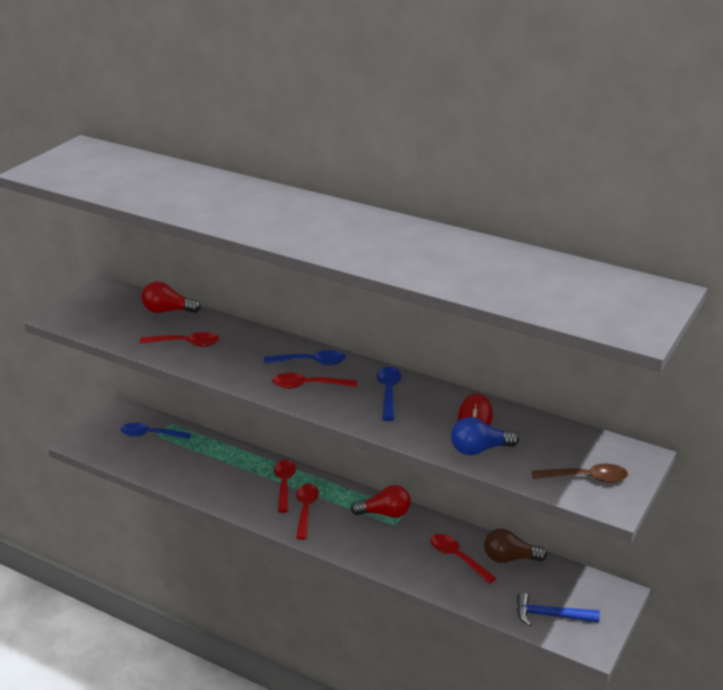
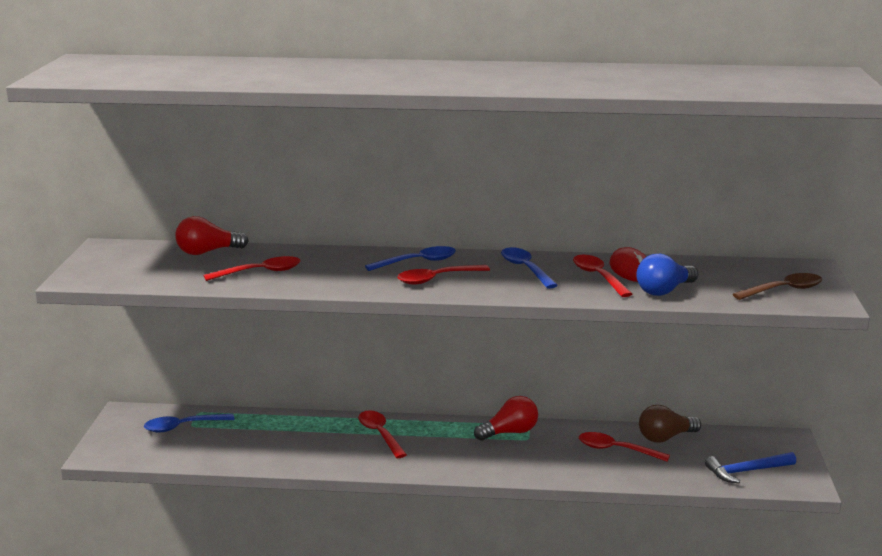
camera: 25 degrees left, 10 degrees down
red spoon [296,484,319,540] -> red spoon moved to [573,255,632,297]

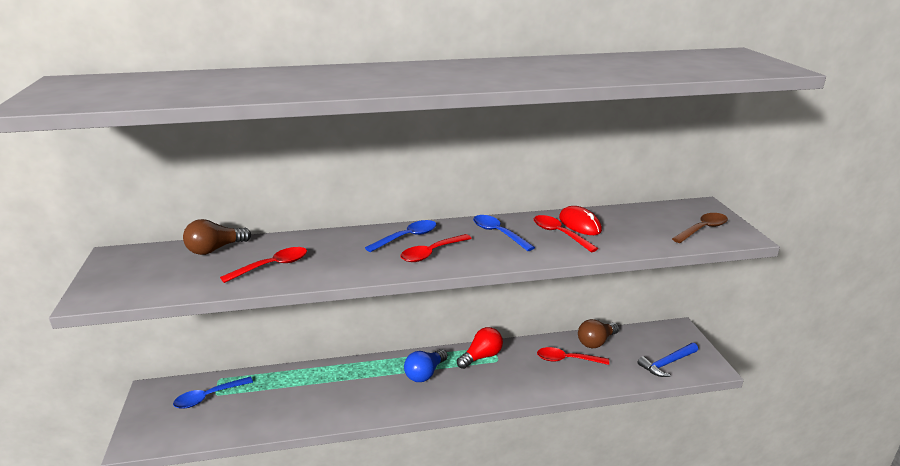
camera: 15 degrees left, 5 degrees up
red light bulb [175,216,249,255] -> brown light bulb [183,219,251,255]
red spoon [358,410,407,458] -> none
blue light bulb [636,254,698,296] -> blue light bulb moved to [404,349,448,382]

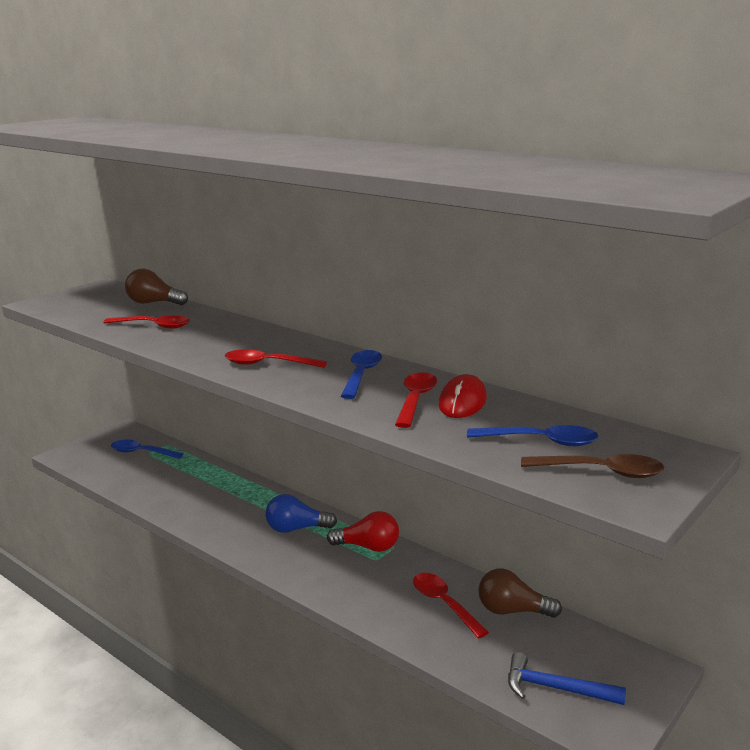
camera: 50 degrees right, 5 degrees down
blue spoon [365,220,436,252] -> blue spoon moved to [467,425,598,446]

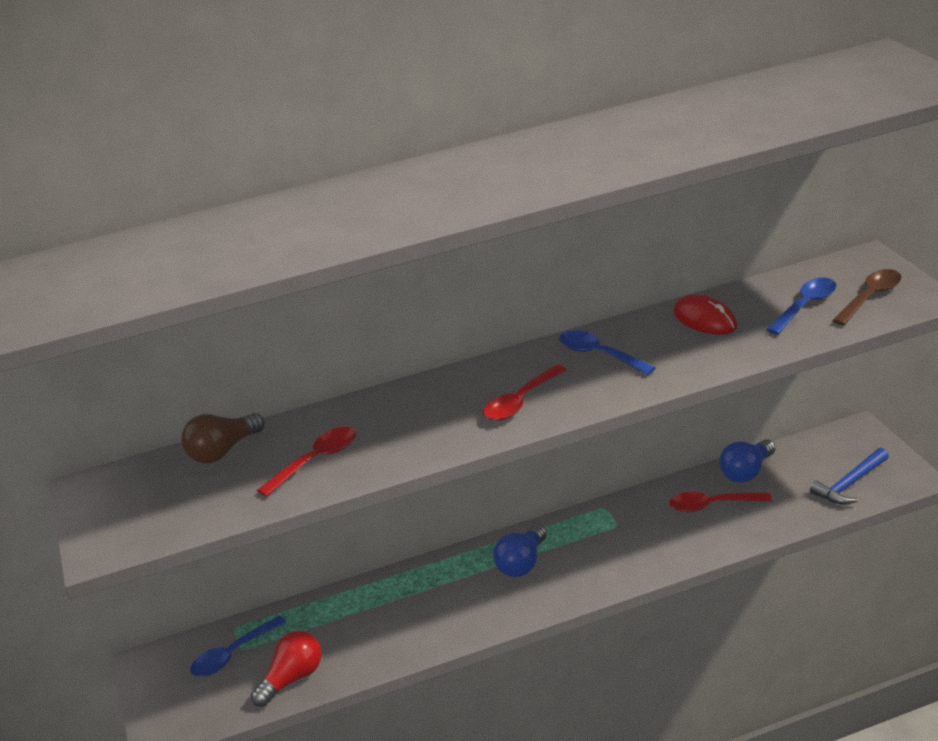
camera: 55 degrees left, 10 degrees up
red light bulb [327,511,399,552] -> red light bulb moved to [251,631,322,707]
red spoon [395,372,437,428] -> none
brown light bulb [478,568,562,618] -> blue light bulb [720,439,775,483]

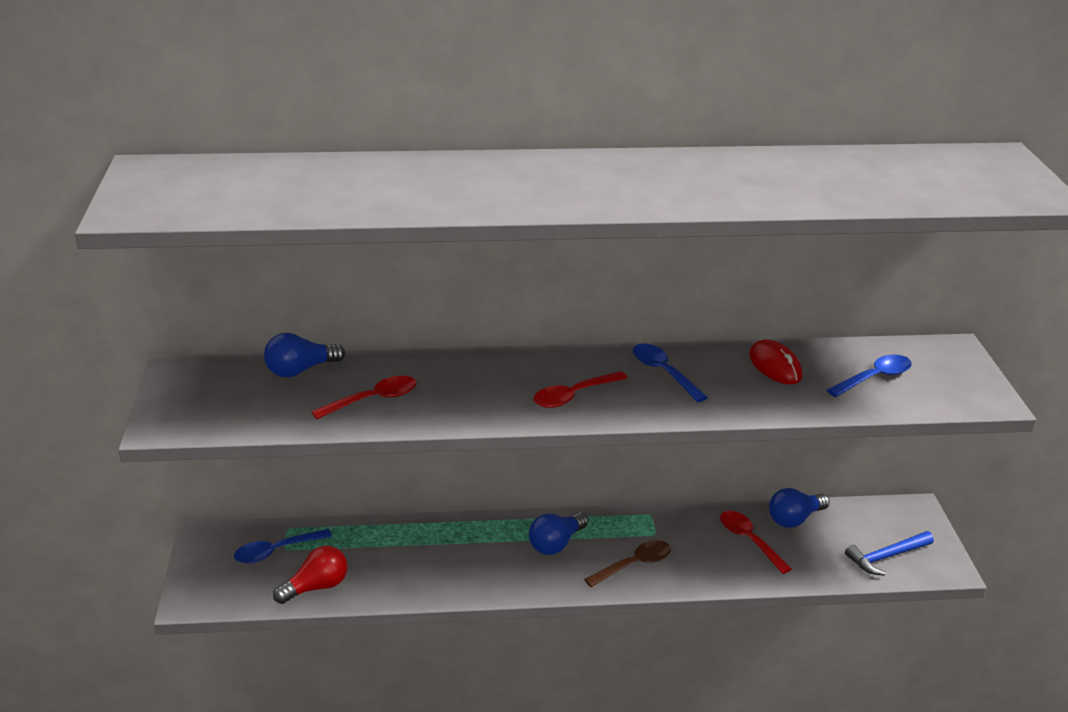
camera: 10 degrees right, 0 degrees up
brown light bulb [181,413,264,463] -> blue light bulb [264,333,345,377]
red spoon [669,492,772,512] -> red spoon turned 45 degrees clockwise [720,511,792,574]
brown spoon [832,269,902,325] -> brown spoon moved to [584,540,671,587]

